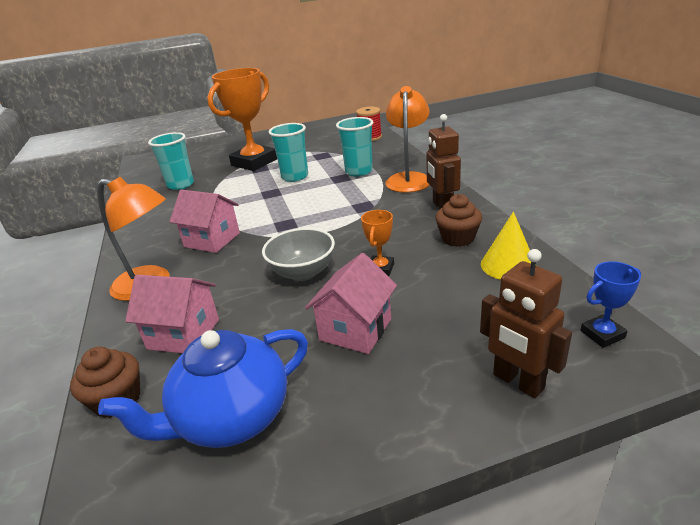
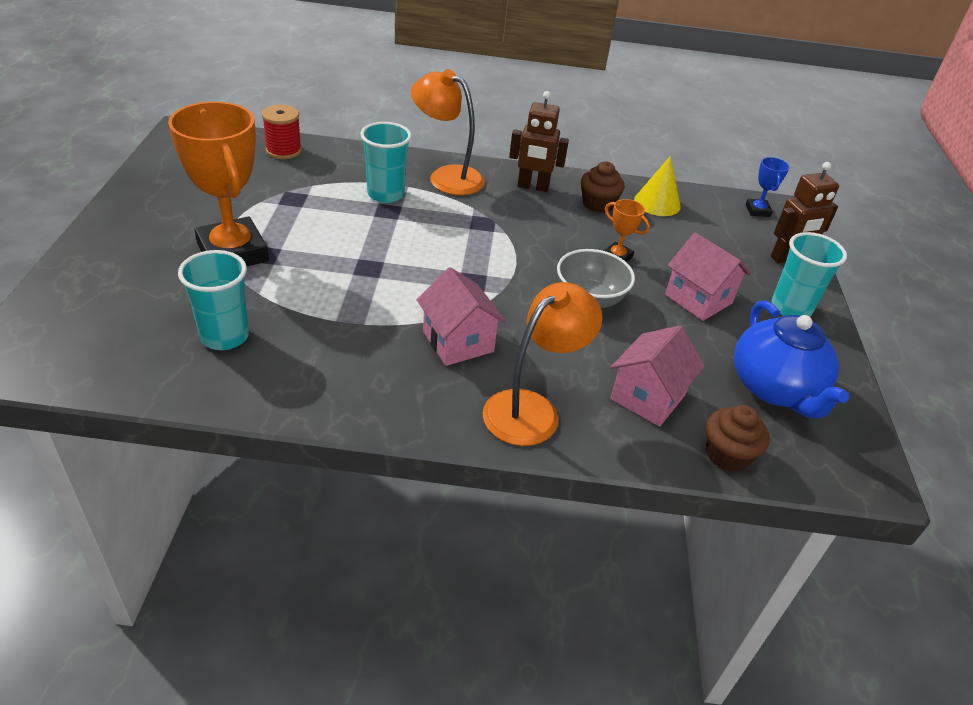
camera: 75 degrees left, 10 degrees up
pink house [170,189,240,253] -> pink house turned 75 degrees counterclockwise [417,267,506,366]
turquoise cup [269,123,308,182] -> turquoise cup moved to [771,232,847,317]

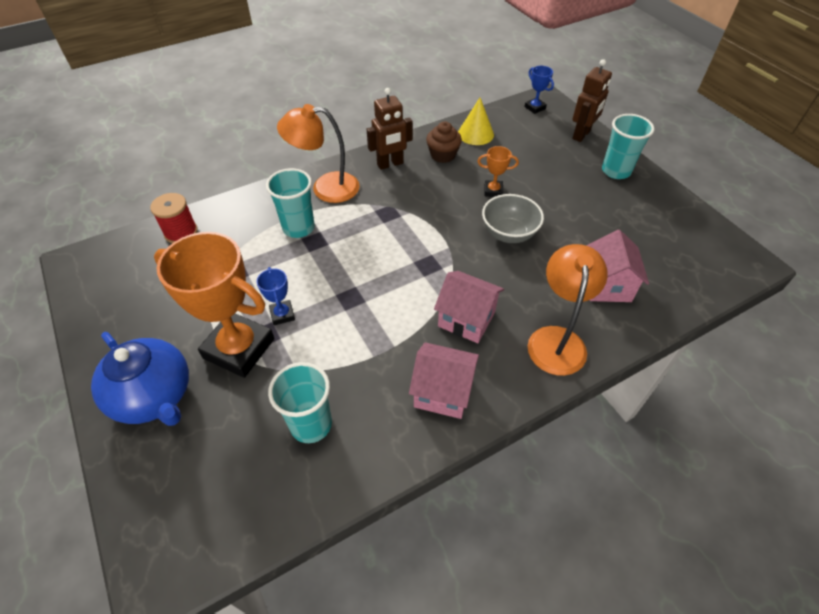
camera: 30 degrees left, 10 degrees up
pink house [665,232,751,321] -> pink house moved to [409,342,479,419]
brown cupcake [706,405,770,472] -> none
blue teapot [734,300,849,419] -> blue teapot moved to [91,332,189,426]
none -> blue trophy [256,267,295,325]

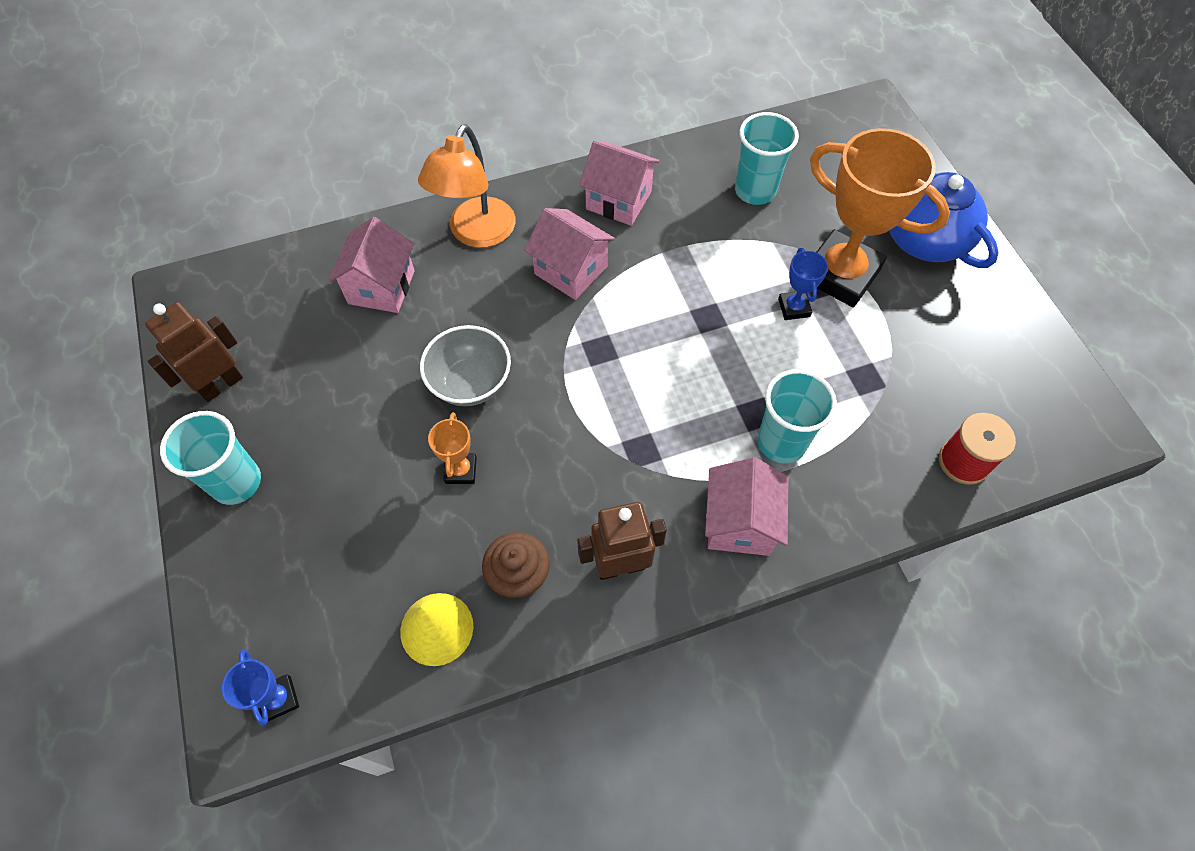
camera: 170 degrees left, 10 degrees up
orange lamp [277,104,360,203] -> pink house [705,457,789,556]
orange trophy [477,146,519,197] -> orange trophy turned 75 degrees clockwise [428,412,477,484]
brown robot [572,59,612,142] -> brown robot moved to [145,302,243,402]

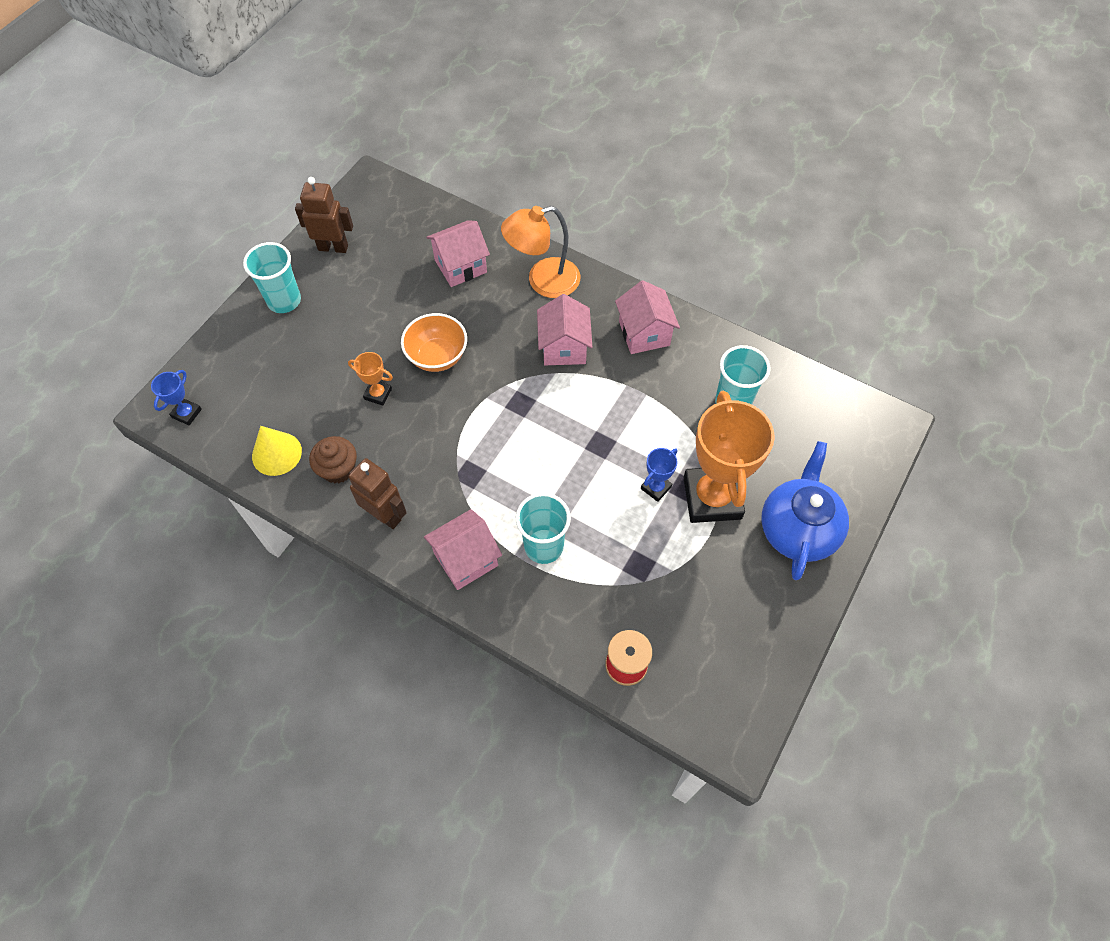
camera: 50 degrees right, 0 degrees up
grey bowl [420,325,511,406] -> orange bowl [401,313,467,372]
orange trophy [428,412,477,484] -> orange trophy turned 60 degrees clockwise [348,352,393,405]

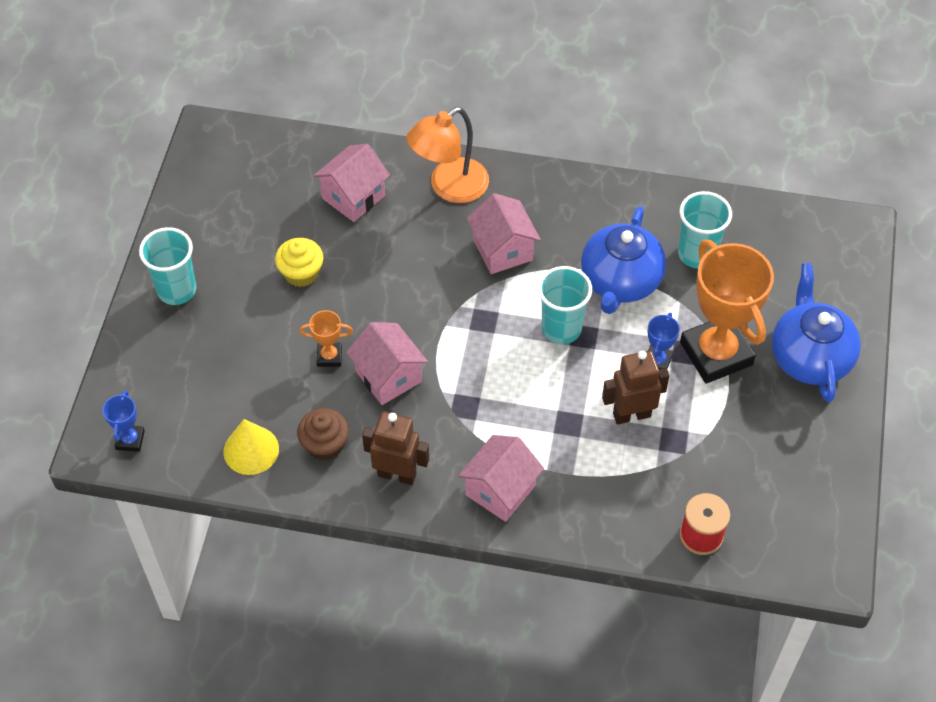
camera: 20 degrees left, 5 degrees down
brown robot [295,177,353,253] -> brown robot moved to [602,351,670,424]
orange bowl [401,313,467,372] -> none
turquoise cup [516,493,571,564] -> turquoise cup moved to [538,266,592,344]
pink house [615,280,680,354] -> pink house moved to [346,322,428,405]
none -> yellow cupcake [275,238,323,287]
none -> blue teapot [581,206,666,314]

